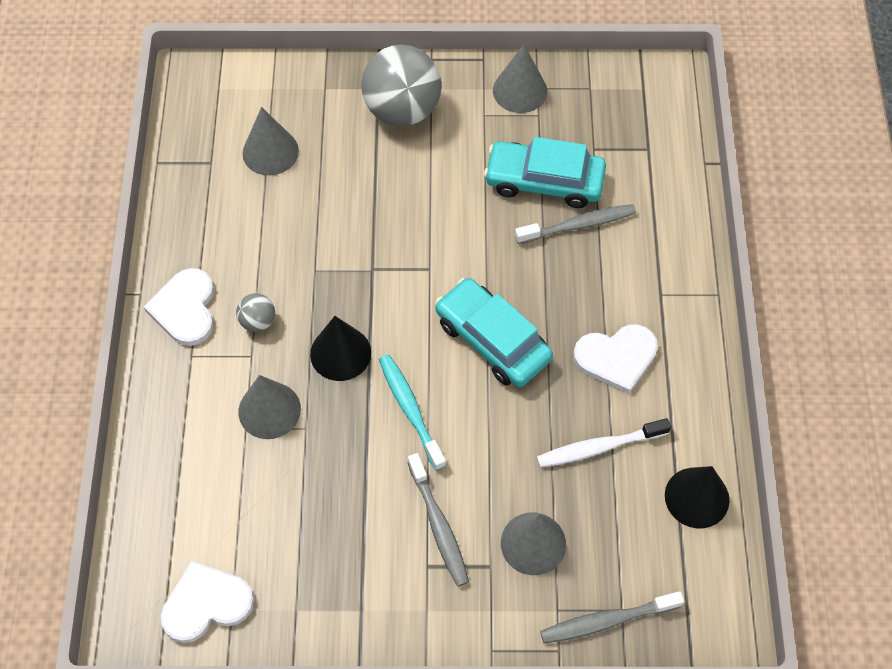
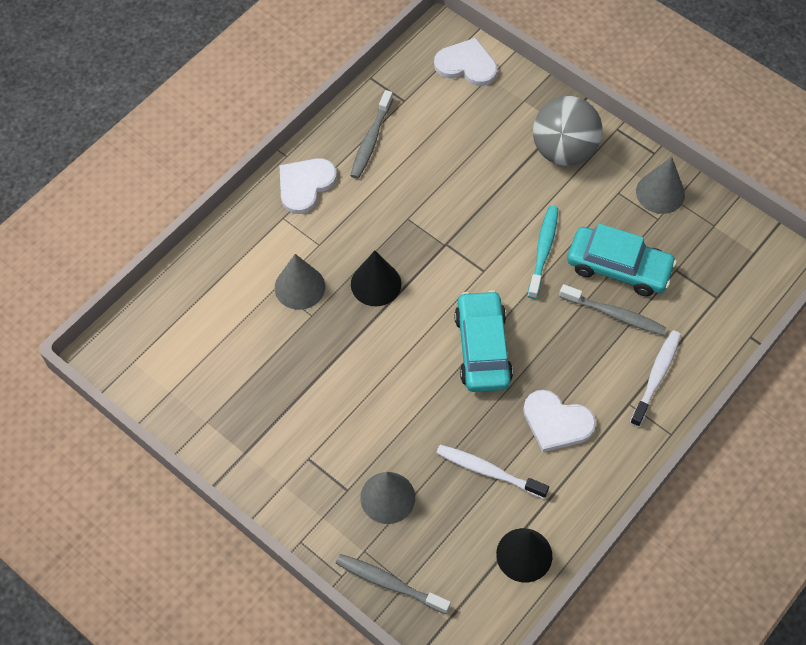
camera: 40 degrees right, 0 degrees up
white heart [160,561,254,643] -> white heart moved to [434,38,497,86]
grey ball [236,293,275,332] -> none
grey cone [242,107,299,175] -> none
turquoise toothbrush [379,354,446,471] -> turquoise toothbrush moved to [528,205,558,299]
grey toothbrush [408,453,469,587] -> grey toothbrush moved to [350,90,393,179]
turquoise car [484,137,606,208] -> turquoise car turned 150 degrees clockwise [567,224,677,296]
none -> white toothbrush [630,330,681,427]

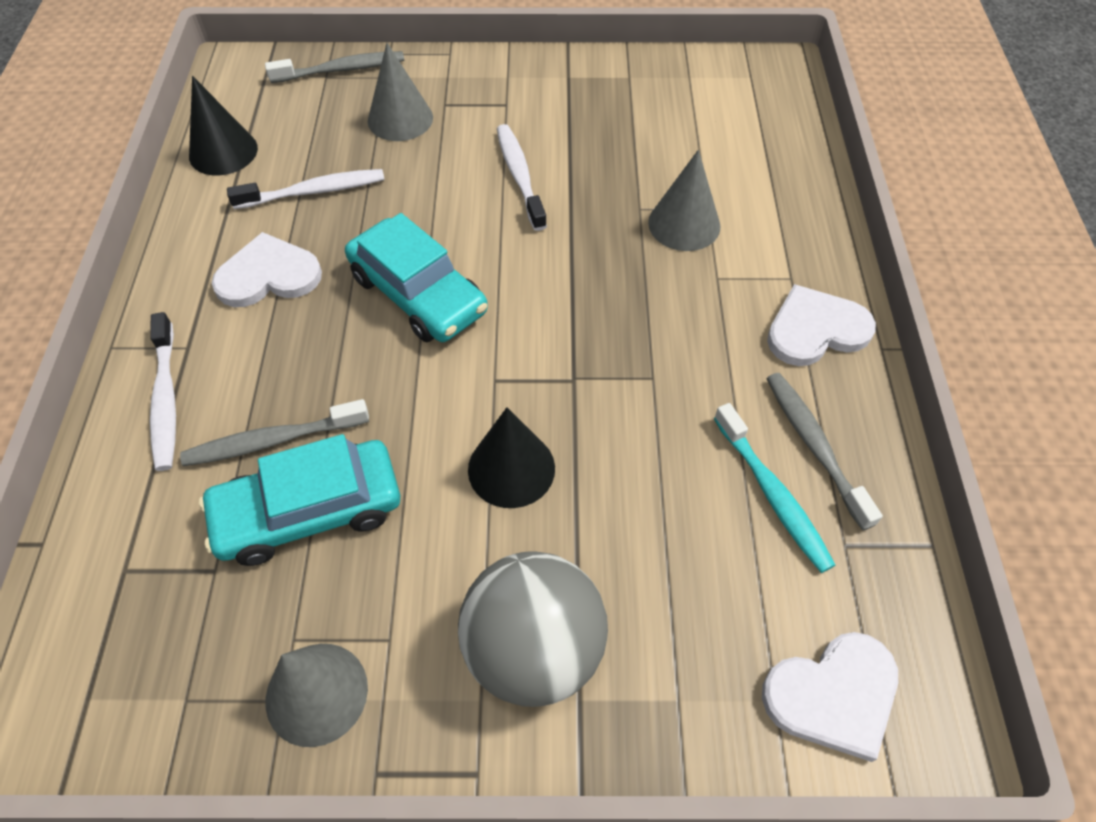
camera: 140 degrees right, 5 degrees down
white heart [279,158,337,214] -> white heart turned 105 degrees counterclockwise [767,284,876,366]
black cone [351,251,401,306] -> black cone moved to [468,407,555,508]
turquoise toothbrush [528,205,558,299] -> turquoise toothbrush moved to [714,403,835,573]
none -> white toothbrush [497,124,547,231]

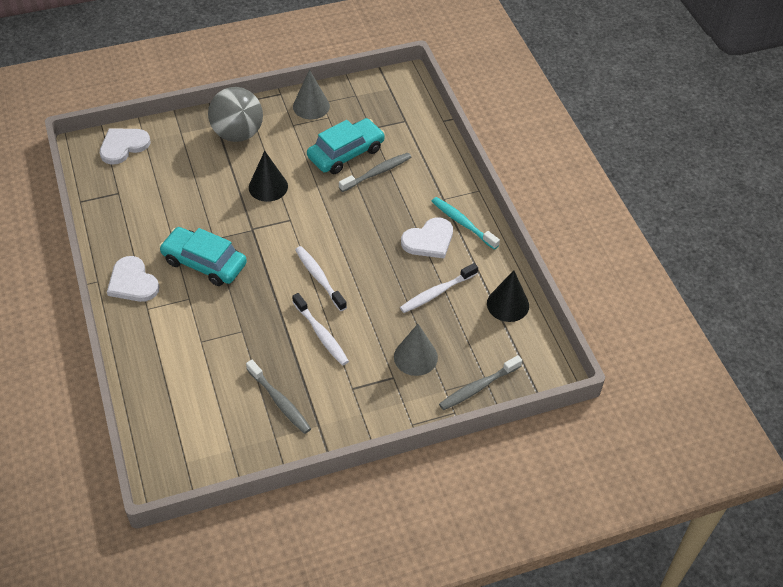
camera: 160 degrees right, 5 degrees down
white toothbrush [150,312,176,471] -> white toothbrush moved to [295,246,347,311]
turquoise car [345,213,488,342] -> turquoise car moved to [159,227,247,286]
grey cone [648,150,720,251] -> none
turquoise toothbrush [714,403,835,573] -> turquoise toothbrush moved to [432,197,500,250]
grey toothbrush [766,373,883,531] -> grey toothbrush moved to [246,360,311,434]
white heart [767,284,876,366] -> white heart turned 90 degrees clockwise [107,256,159,302]

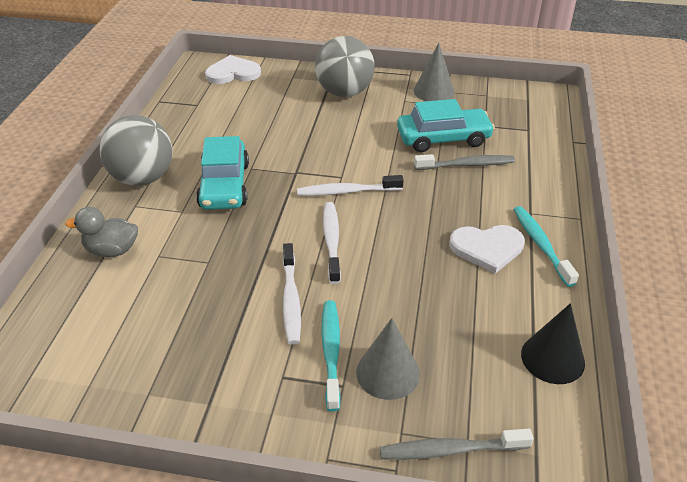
camera: 30 degrees right, 10 degrees down
white heart [107,256,159,302] -> grey ball [100,115,172,186]
turquoise car [159,227,247,286] -> turquoise car turned 150 degrees counterclockwise [196,136,249,210]
grey toothbrush [246,360,311,434] -> none
black cone [249,151,288,202] -> none
white toothbrush [400,263,478,313] -> white toothbrush moved to [297,175,404,196]
none -> grey duck [65,207,138,257]
none -> turquoise toothbrush [321,300,341,411]

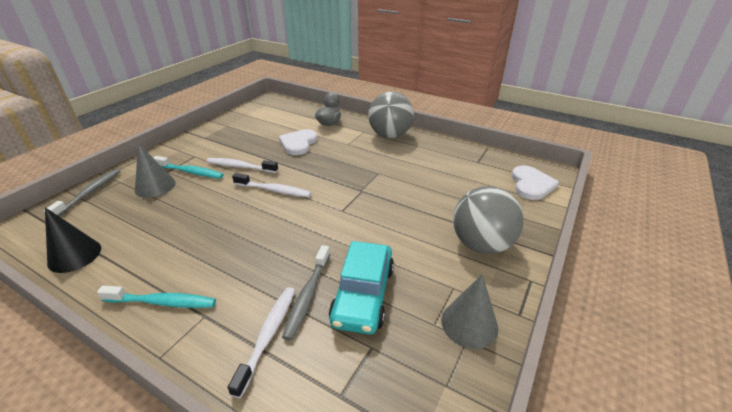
camera: 110 degrees right, 5 degrees down
turquoise car [196,136,249,210] -> none
white toothbrush [297,175,404,196] -> white toothbrush moved to [228,287,295,398]
white heart [450,225,525,274] -> white heart moved to [279,129,318,155]

